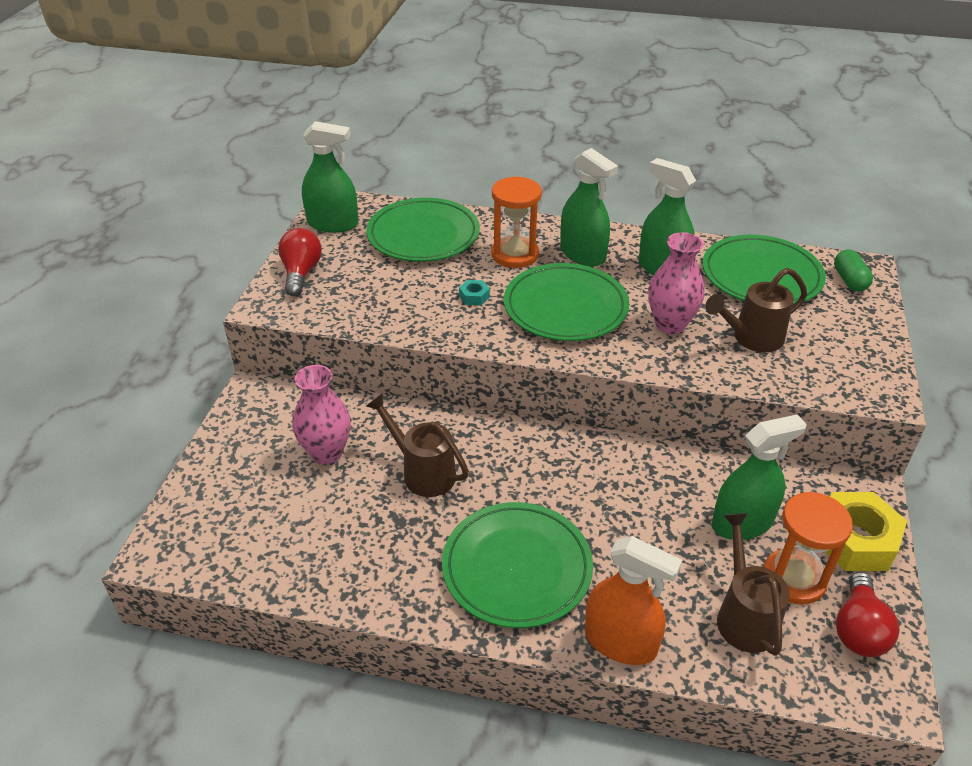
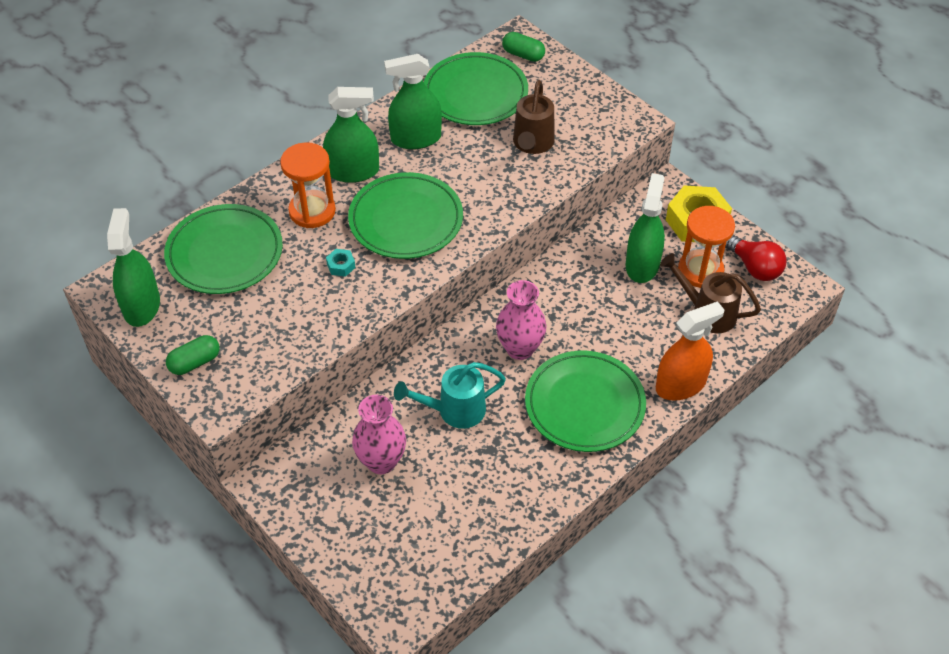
camera: 55 degrees left, 10 degrees up
red light bulb [278,228,322,296] -> green capsule [166,335,220,375]
green spray bottle [302,121,358,233] -> green spray bottle turned 45 degrees counterclockwise [107,208,160,327]
brown watering can [366,393,469,497] -> turquoise watering can [394,362,506,429]
pink vase [648,232,705,334] -> pink vase moved to [496,280,546,360]

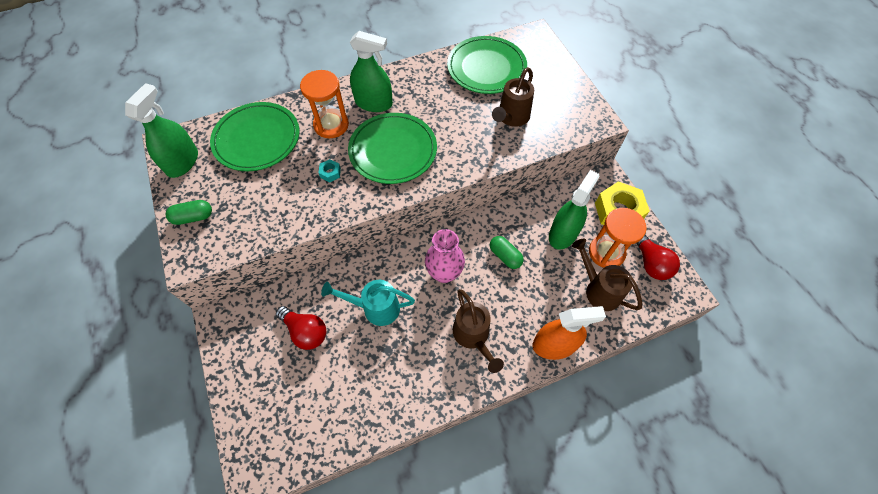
camera: 20 degrees right, 10 degrees up
pink vase [352,395,406,474] -> red light bulb [276,306,326,350]
green spray bottle [384,54,442,149] -> none
green capsule [502,32,545,62] -> green capsule moved to [490,236,524,269]
green plate [525,351,646,452] -> brown watering can [453,289,504,373]

